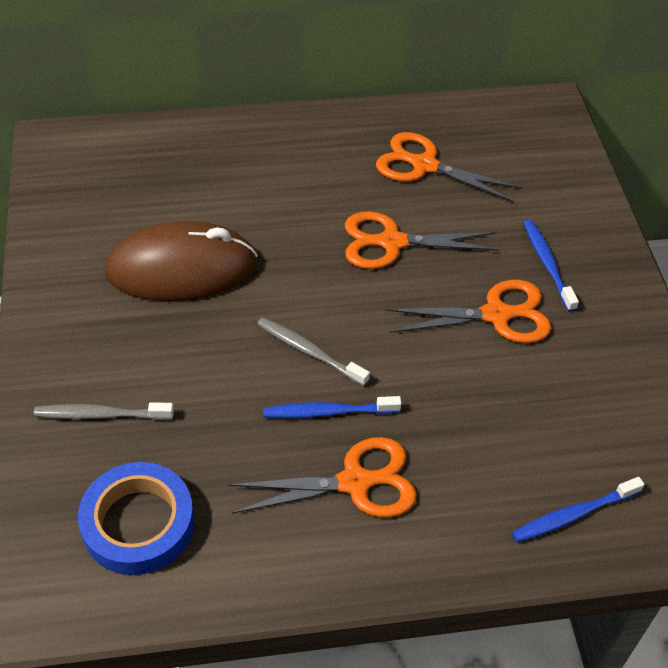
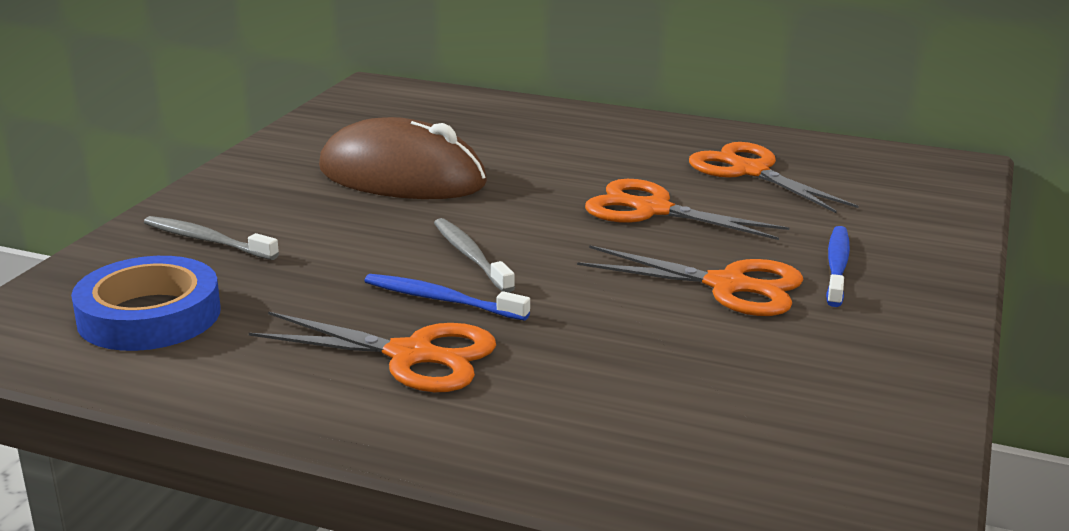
camera: 30 degrees right, 25 degrees down
blue toothbrush [511,477,645,542] -> none

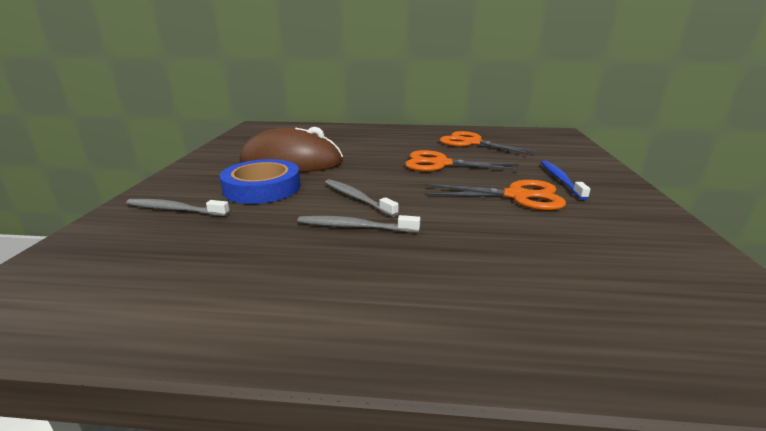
camera: 15 degrees left, 0 degrees up
blue tape [71,256,221,351] -> blue tape moved to [219,159,301,204]
orange scissors [249,312,496,392] -> none
blue toothbrush [364,274,530,321] -> grey toothbrush [298,215,420,233]

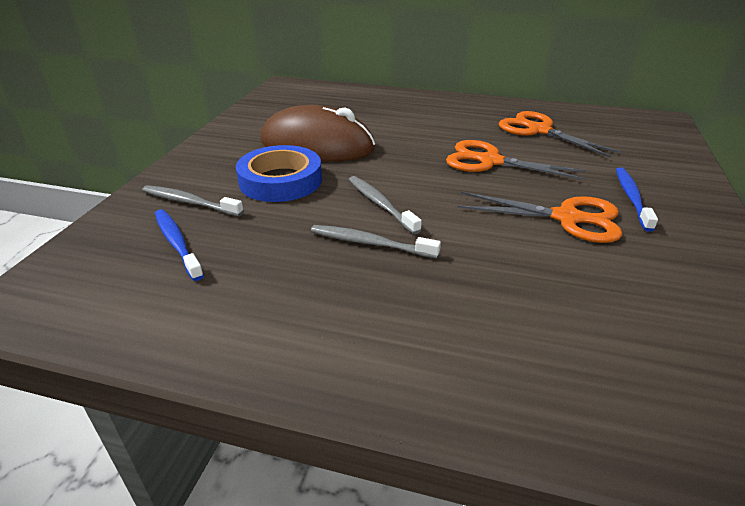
camera: 10 degrees right, 10 degrees up
none -> blue toothbrush [155,209,204,281]

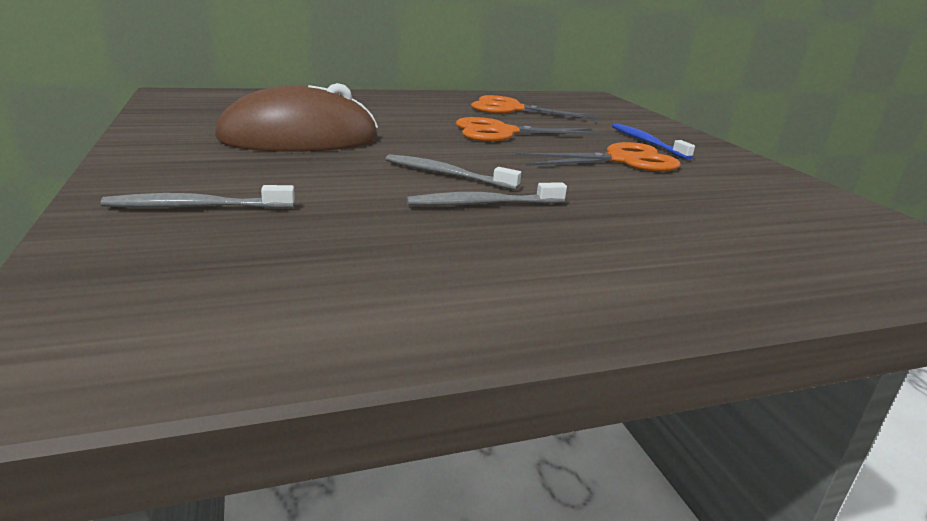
camera: 35 degrees left, 10 degrees down
blue toothbrush [155,209,204,281] -> none
blue tape [236,145,322,202] -> none

